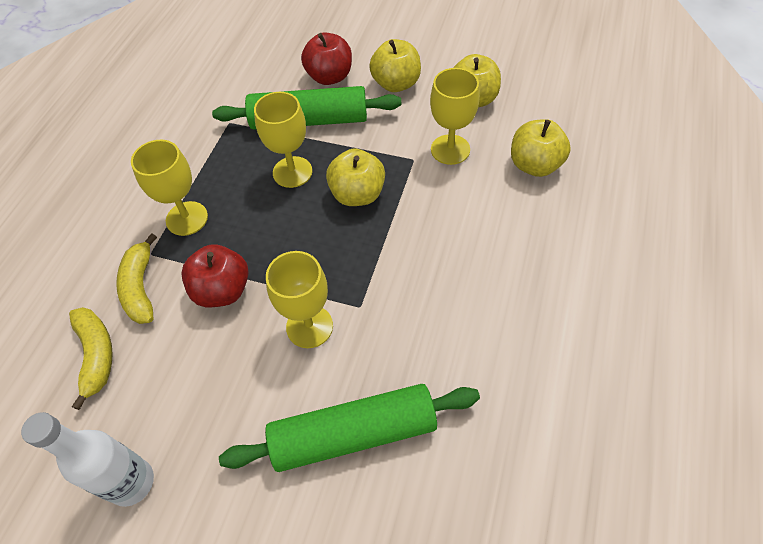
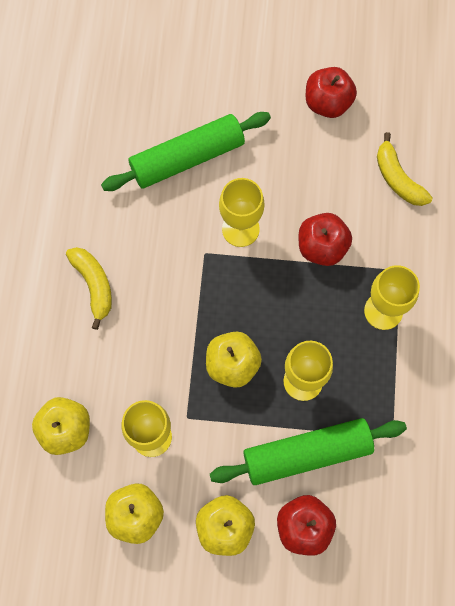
camera: 165 degrees right, 15 degrees up
white bottle [21,412,154,507] -> red apple [306,67,357,118]
yellow banana [116,233,157,324] -> yellow banana moved to [66,247,112,330]

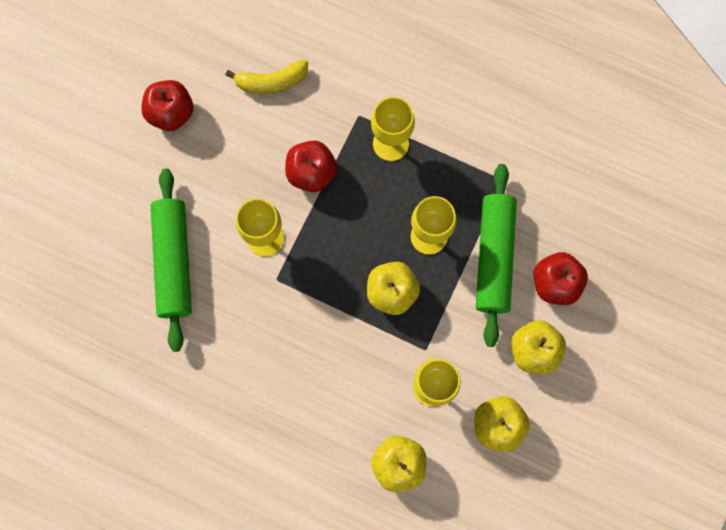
camera: 70 degrees left, 5 degrees up
yellow banana [66,247,112,330] -> none

